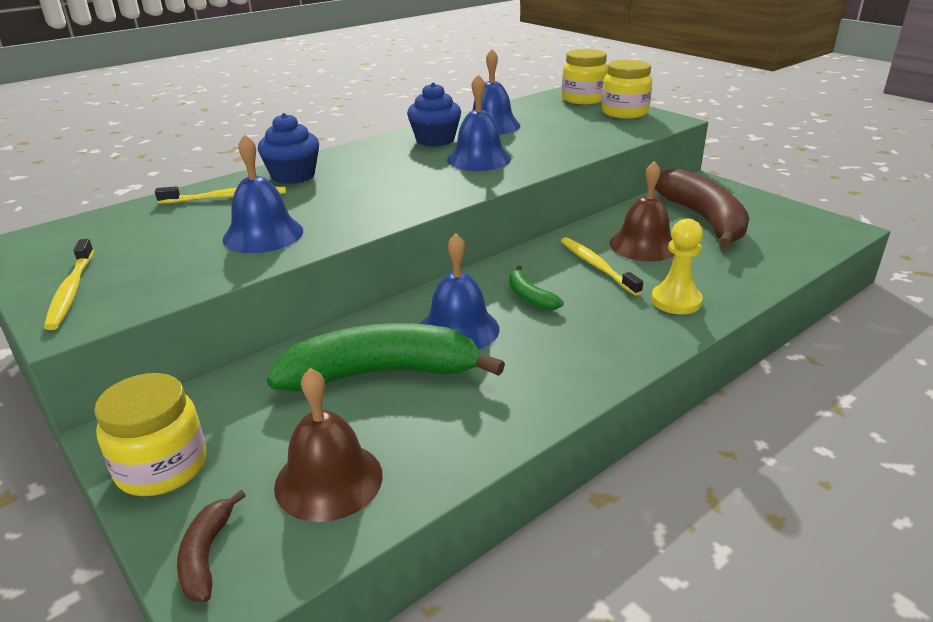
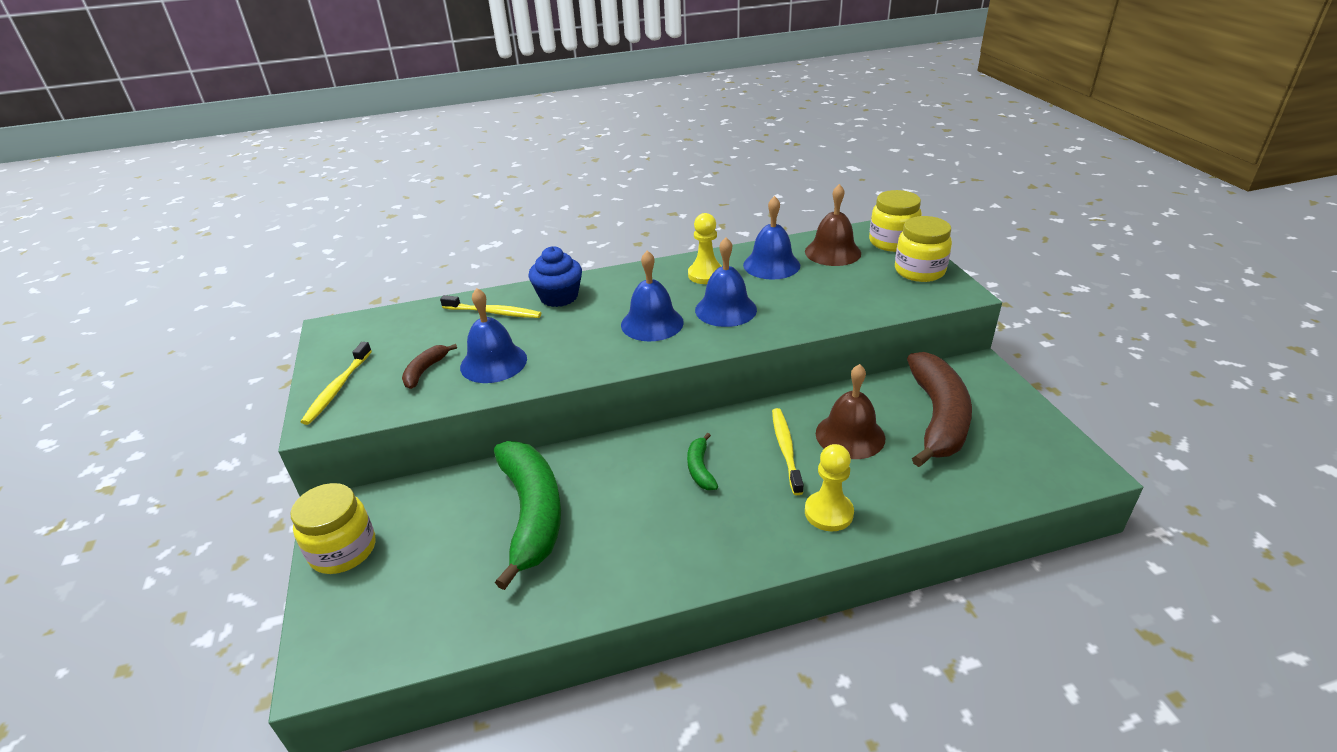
camera: 25 degrees right, 5 degrees up
brown banana [177,490,246,602] -> brown banana moved to [402,344,457,389]
green banana [266,323,505,391] -> green banana turned 60 degrees clockwise [494,441,561,590]
brown bell [274,368,383,522] -> brown bell moved to [805,184,861,266]
blue cupcake [407,82,461,146] -> yellow pawn [688,213,722,284]
blue bell [421,234,500,350] -> blue bell moved to [621,250,684,342]

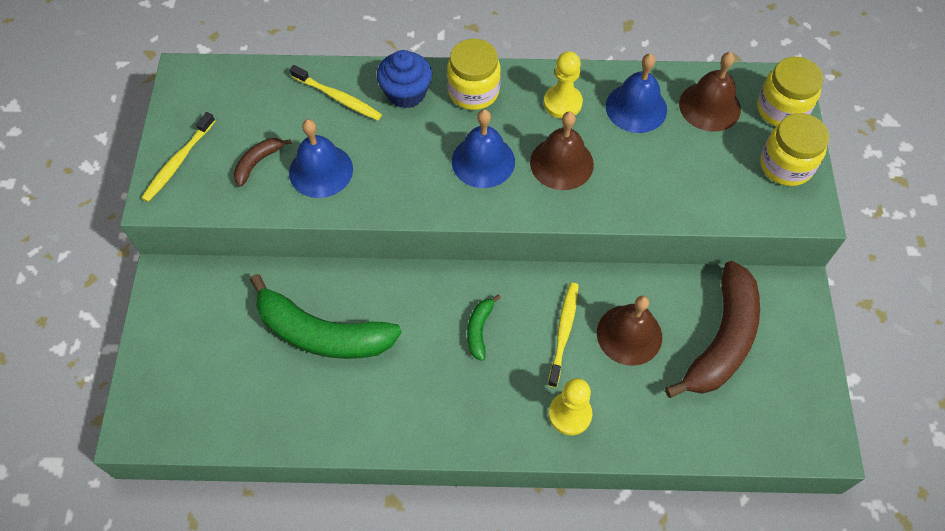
camera: 15 degrees right, 25 degrees up
yellow jar [291,483,375,574] -> yellow jar moved to [447,39,501,110]
green banana [494,441,561,590] -> green banana turned 105 degrees clockwise [250,274,402,359]
blue bell [695,237,757,327] -> brown bell [530,111,594,190]

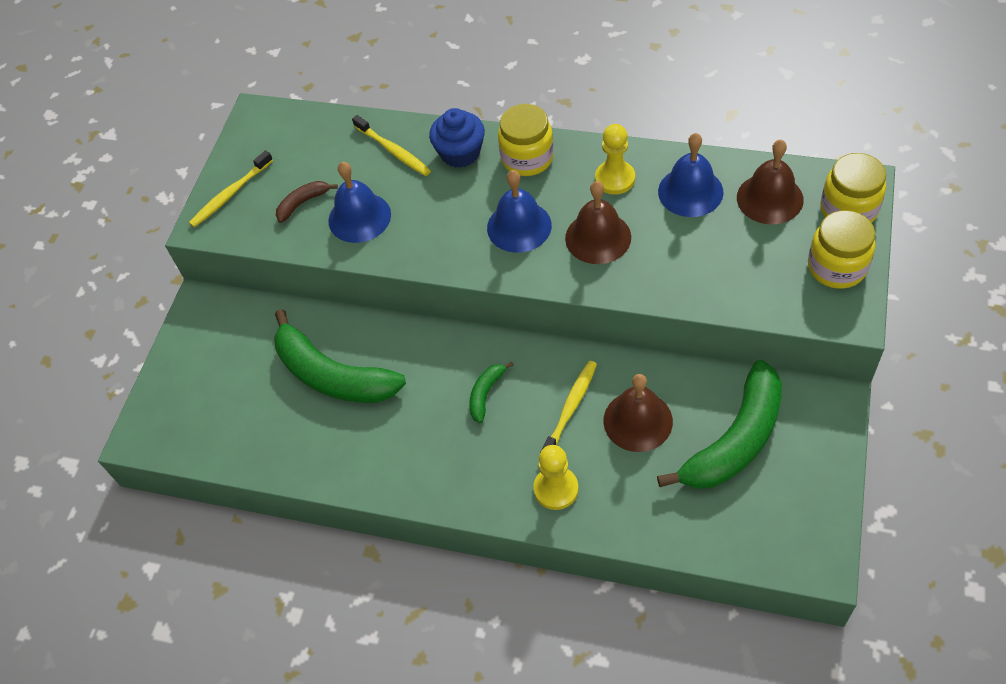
camera: 20 degrees right, 5 degrees down
brown banana [665,261,760,398] -> green banana [657,360,782,489]

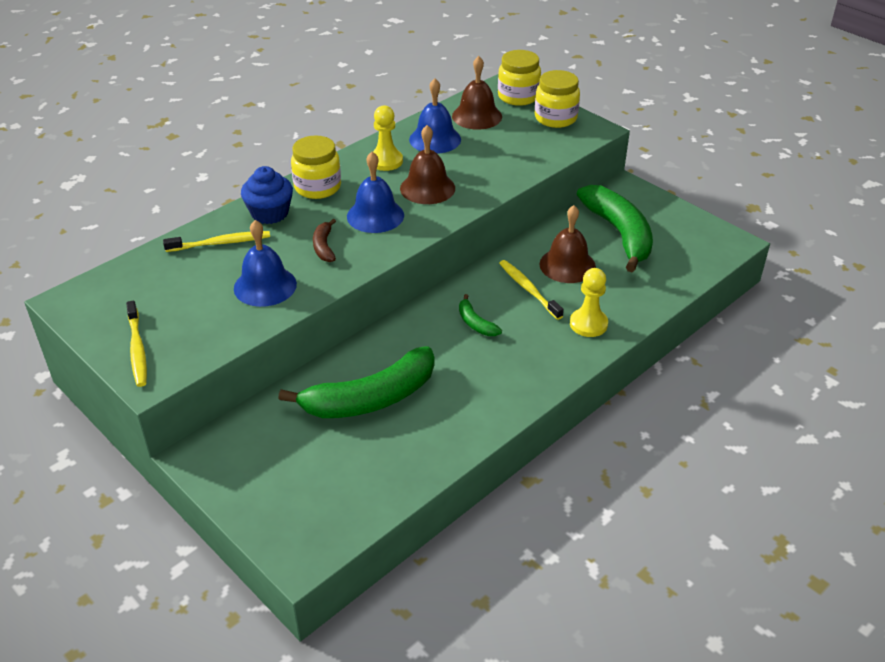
camera: 65 degrees left, 15 degrees down
brown banana [276,181,338,223] -> brown banana moved to [313,219,336,262]

